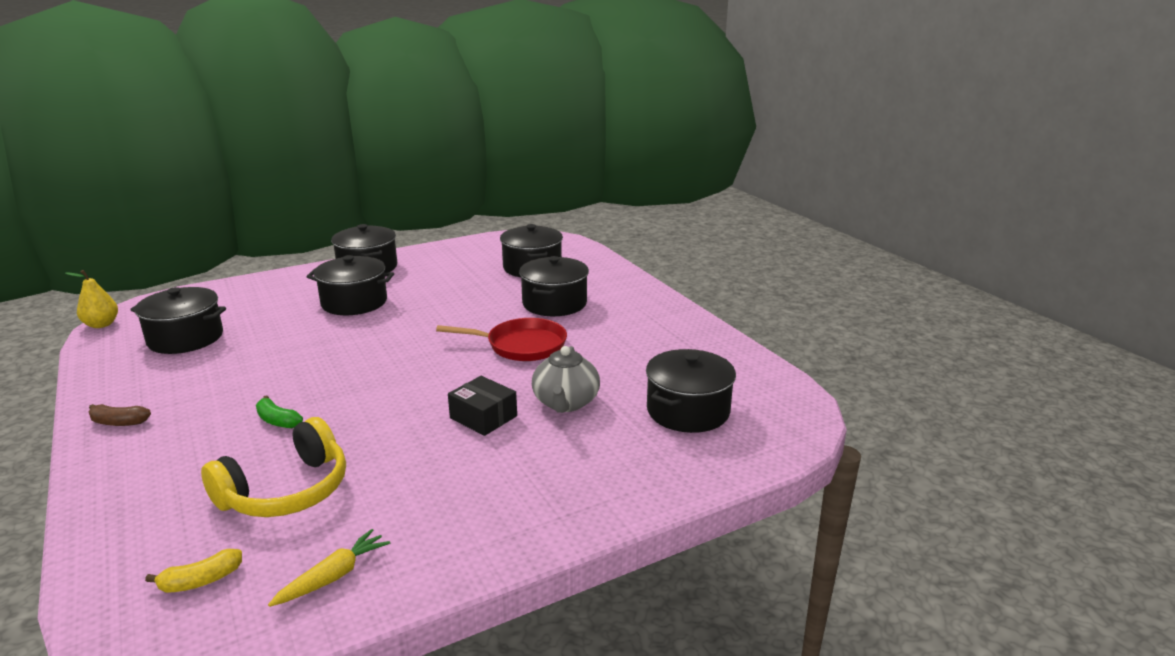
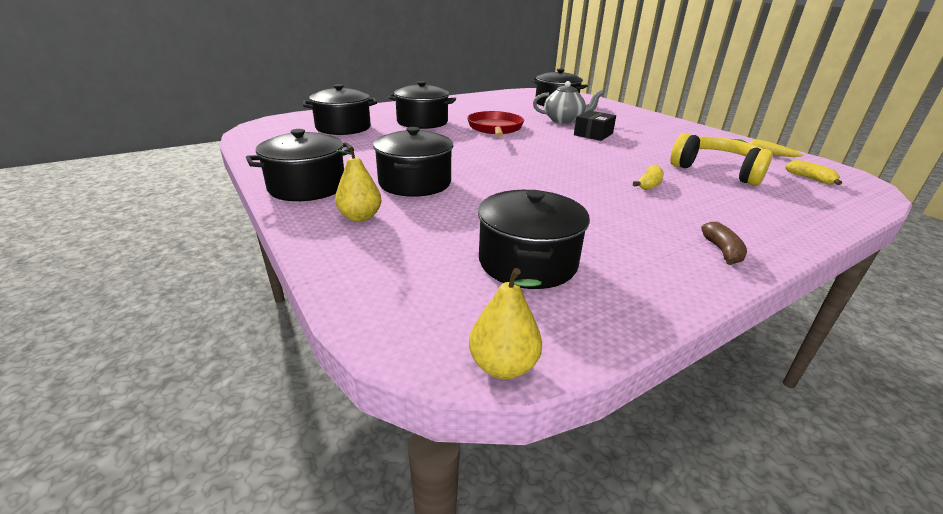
camera: 95 degrees left, 5 degrees up
green banana [256,396,303,428] -> yellow banana [633,165,664,190]
none -> yellow pear [335,145,382,222]

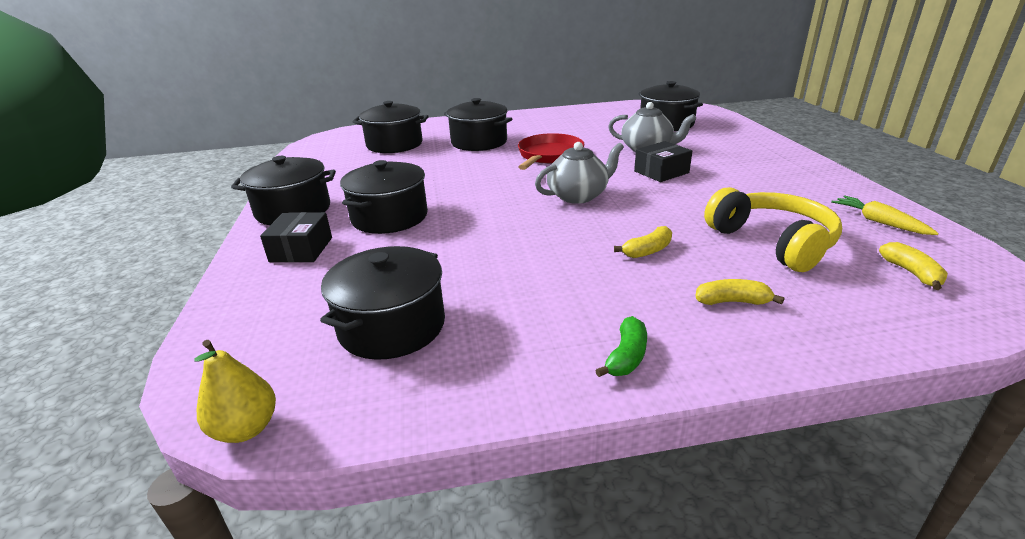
camera: 25 degrees right, 0 degrees up
yellow pear [335,145,382,222] -> black box [260,212,332,262]
brown banana [701,222,747,265] -> green banana [595,316,647,377]
none -> grey teapot [535,142,624,204]
none -> yellow banana [695,279,785,305]

